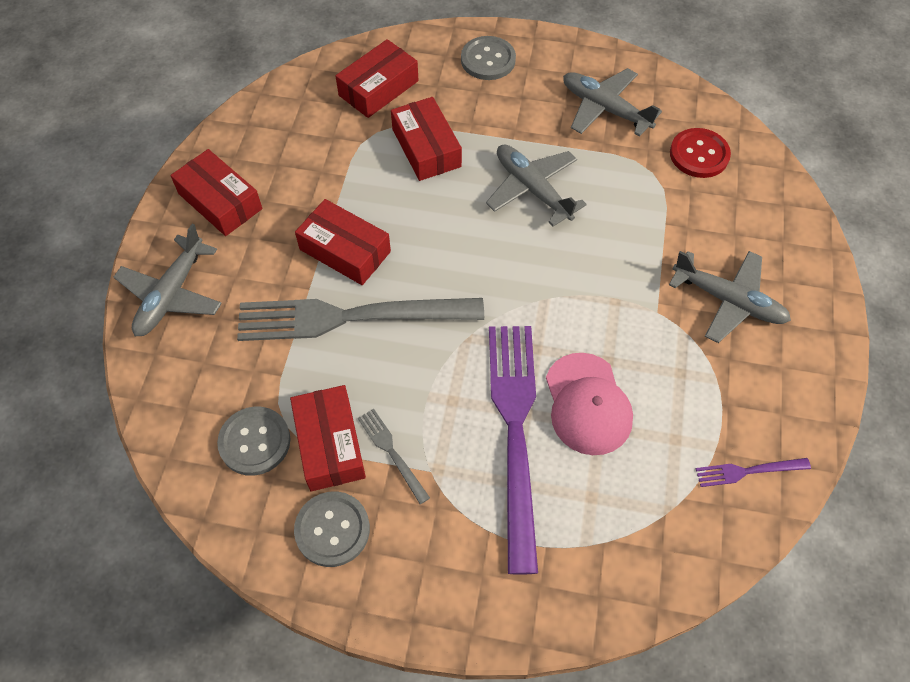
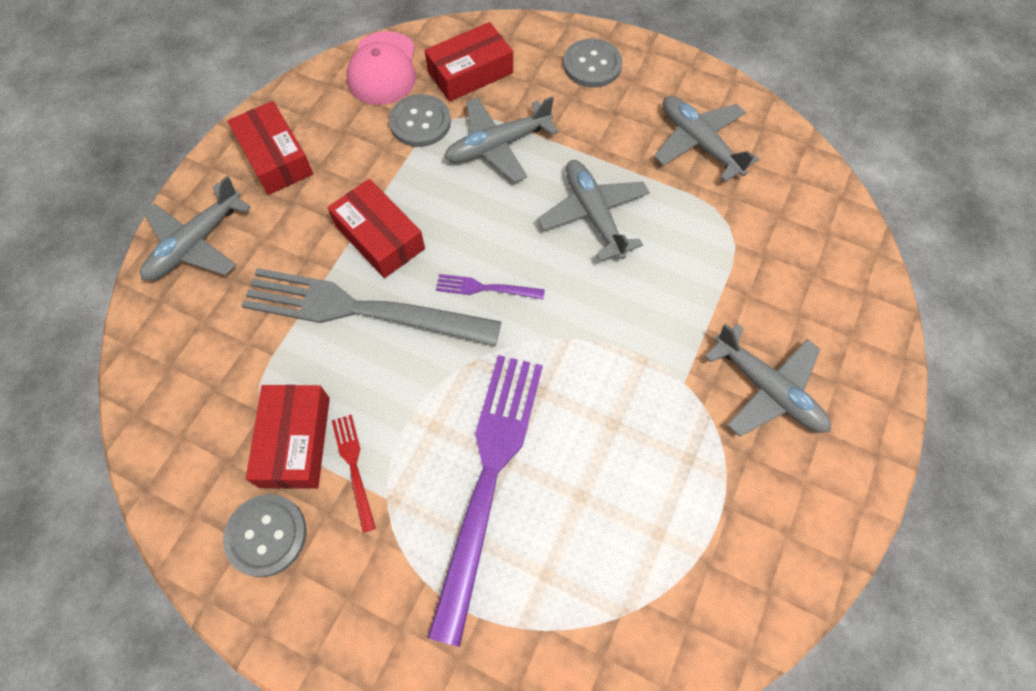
camera: 15 degrees right, 5 degrees up
grey button [217,406,290,476] -> grey button moved to [389,94,451,147]
grey fork [358,409,430,504] -> red fork [332,415,376,533]
red box [391,97,462,181] -> grey plane [445,96,558,183]
pink cap [546,353,633,455] -> pink cap moved to [347,31,416,105]
red button [670,128,731,178] -> none
purple fork [696,458,811,487] -> purple fork moved to [436,274,545,299]

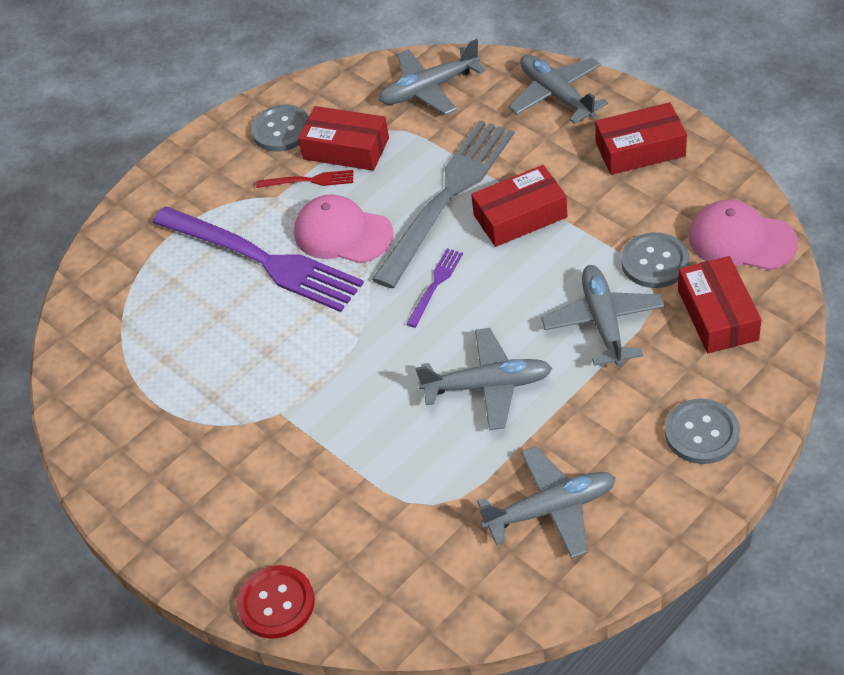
camera: 115 degrees right, 15 degrees down
grey plane [705,323,831,437] -> grey plane moved to [379,39,485,115]
none -> red button [237,565,315,639]
none -> pink cap [294,194,393,263]

